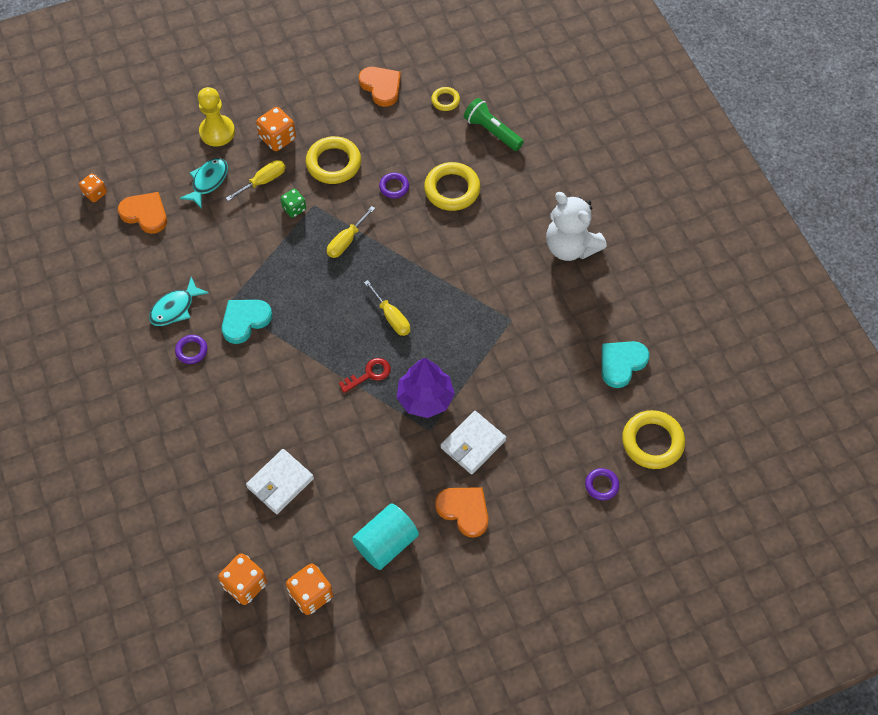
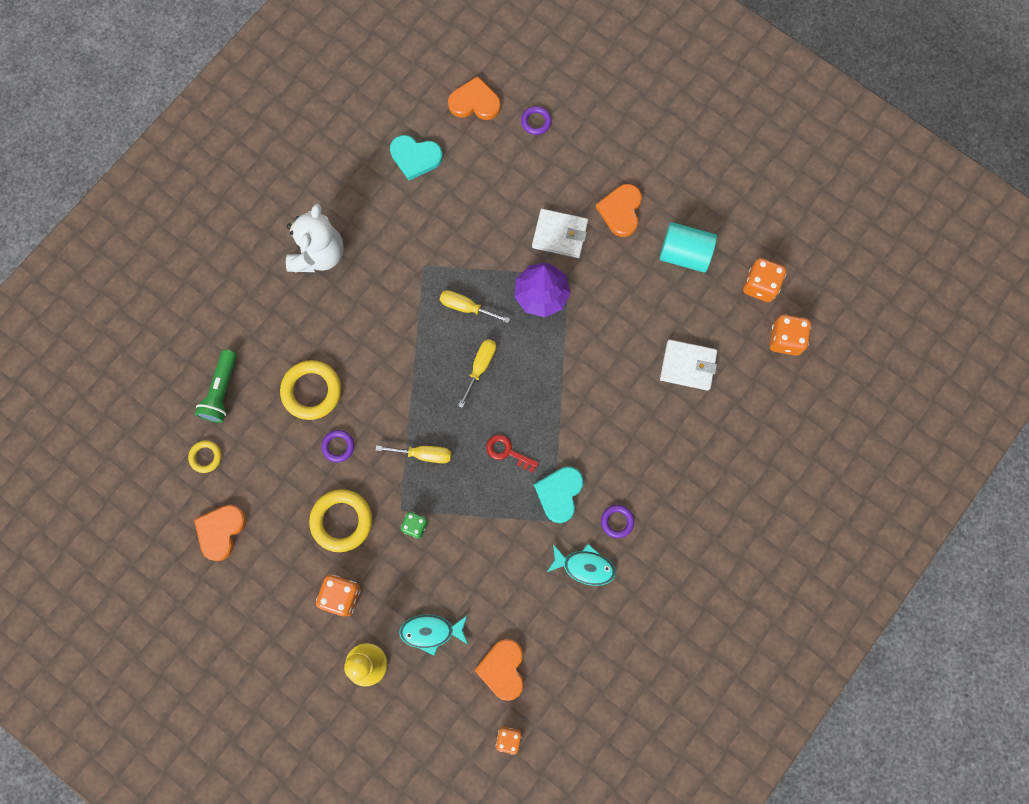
camera: 120 degrees left, 15 degrees up
turquoise heart [222,300,272,344] -> turquoise heart turned 90 degrees clockwise [534,466,584,523]
yellow screwdriver [226,160,285,201] -> yellow screwdriver moved to [440,290,510,323]
red key [339,358,391,393] -> red key moved to [486,435,539,473]
yellow ring [622,410,685,469] -> orange heart [448,76,501,120]

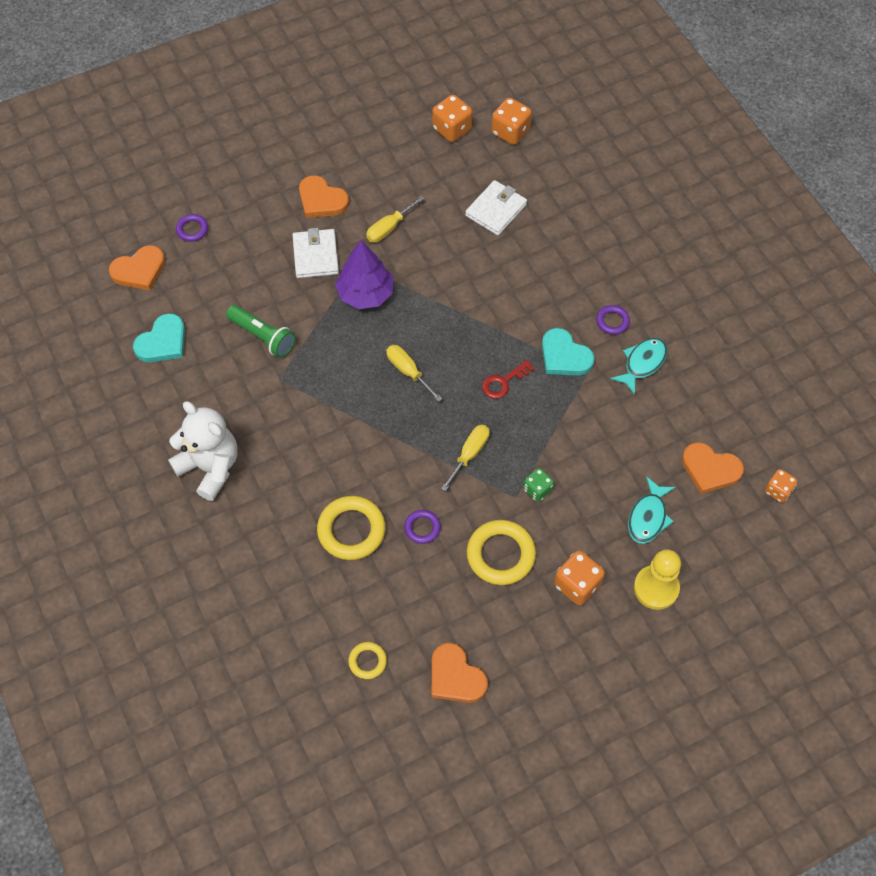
camera: 65 degrees left, 15 degrees down
green flashlight [195,350,237,423] -> green flashlight moved to [226,305,296,358]
yellow screwdriver [440,290,510,323] -> yellow screwdriver moved to [366,196,425,243]
orange heart [448,76,501,120] -> orange heart turned 150 degrees counterclockwise [109,245,165,290]
white wallet [532,209,588,258] -> white wallet turned 45 degrees counterclockwise [292,228,339,278]
turquoise cylinder [659,222,717,273] -> none

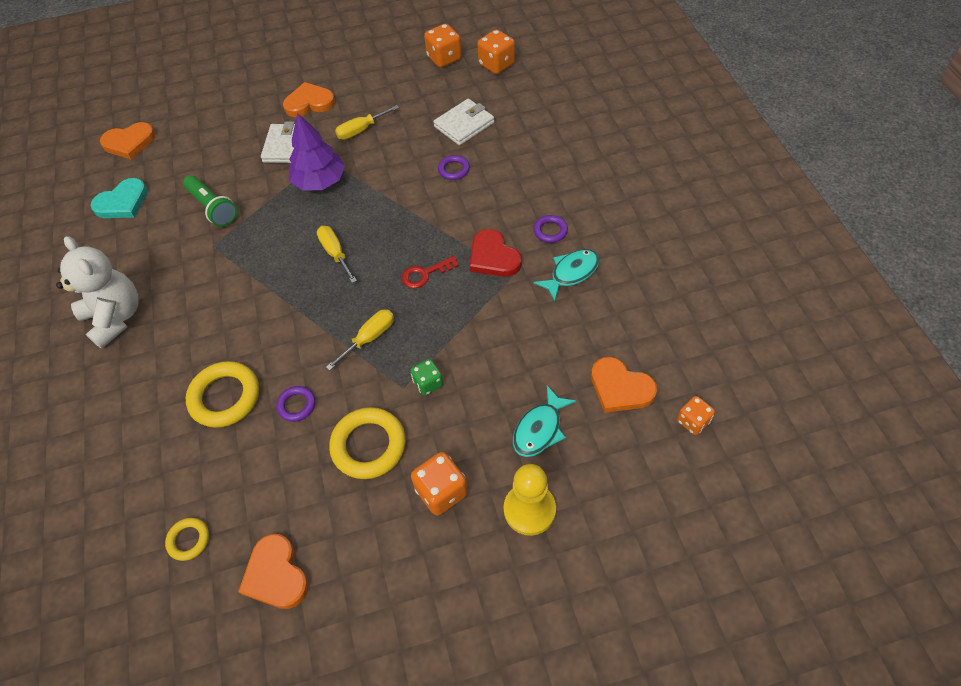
camera: 15 degrees right, 5 degrees down
purple ring [176,214,208,242] -> purple ring moved to [438,155,470,180]
orange heart [299,175,349,218] -> orange heart turned 120 degrees clockwise [283,82,335,117]
turquoise heart [542,328,595,375] -> red heart [470,229,522,277]

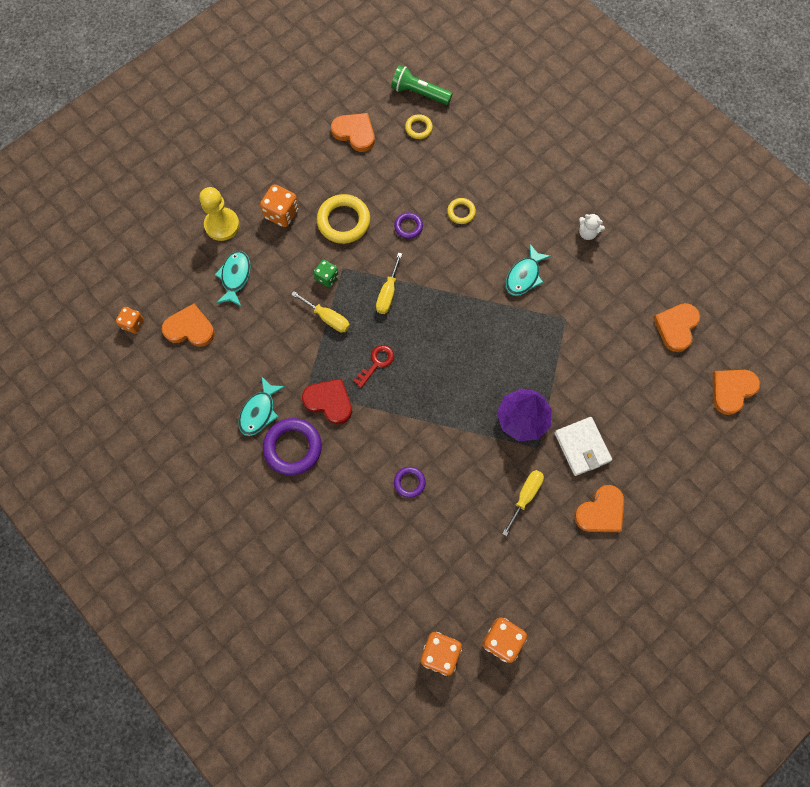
camera: 150 degrees right, 15 degrees up
white teddy bear [56,236,138,349] -> white teddy bear [579,213,605,240], size x0.46
turquoise heart [90,178,148,218] -> orange heart [653,303,700,352]
green flashlight [183,176,237,227] -> green flashlight moved to [391,65,453,105]
yellow ring [186,361,259,428] -> yellow ring [447,198,476,224], size x0.53
yellow screwdriver [317,226,357,283] -> yellow screwdriver moved to [291,291,350,333]
white wallet [433,99,494,146] -> none
purple ring [534,215,568,243] -> purple ring [263,418,322,475], size x1.87
none -> turquoise fish [506,244,551,296]

